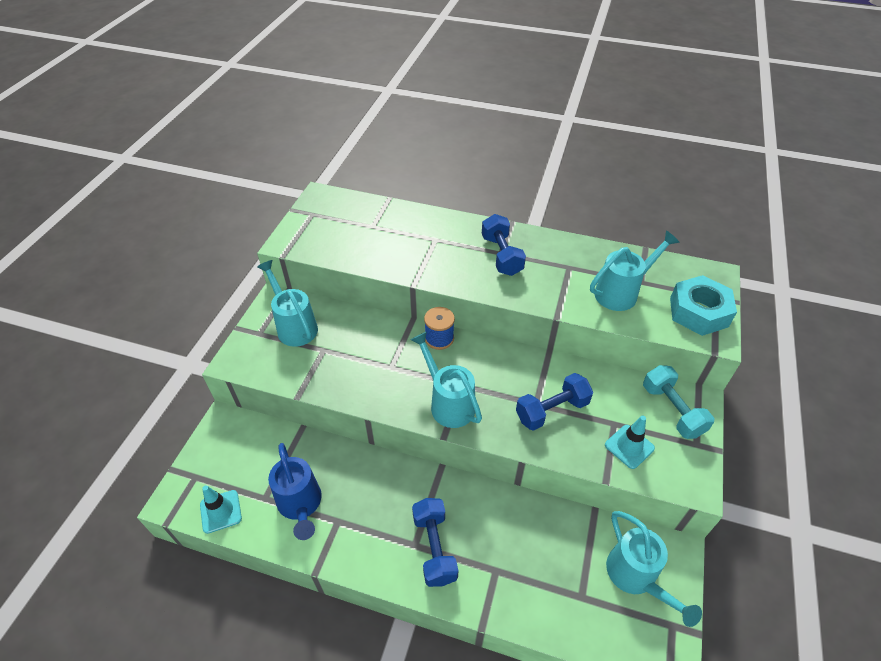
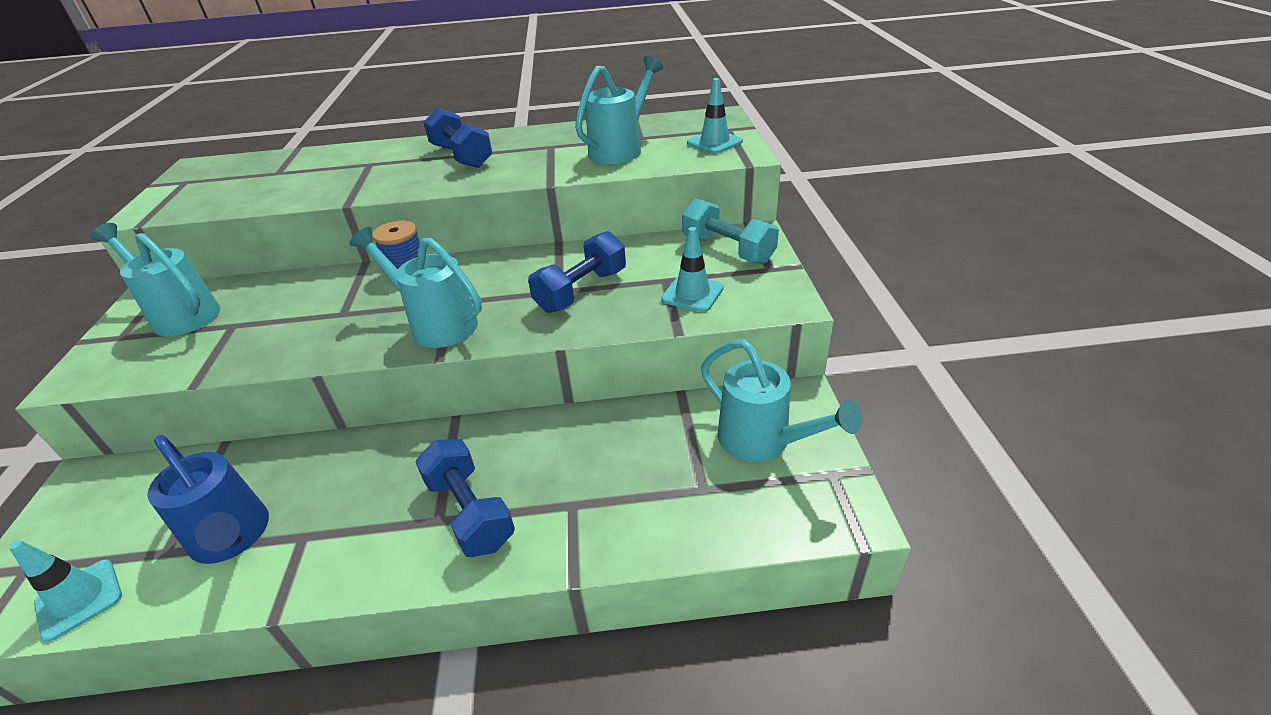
camera: 20 degrees left, 10 degrees down
turquoise nut [670,275,737,336] -> turquoise traffic cone [687,78,743,154]

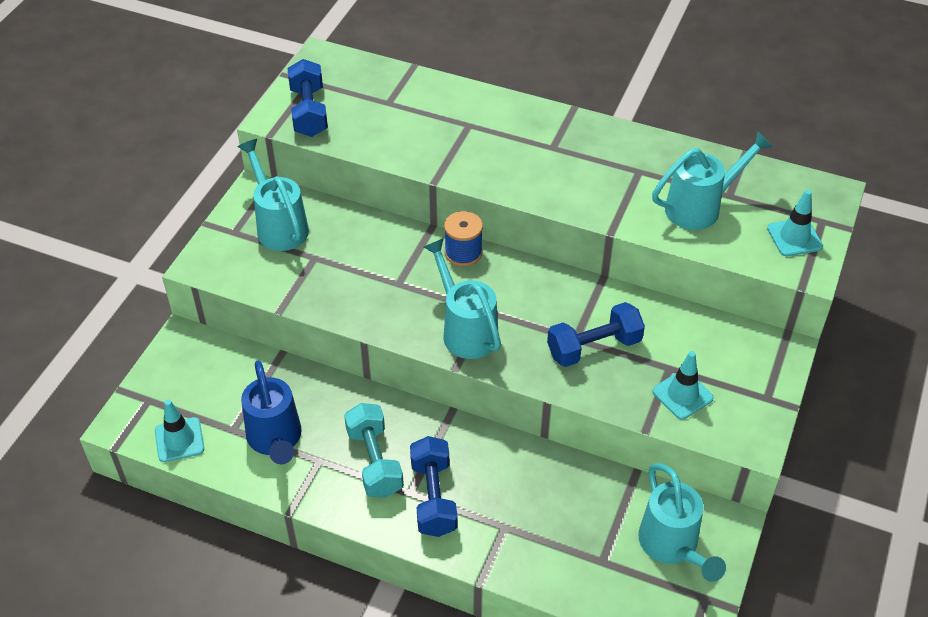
camera: 25 degrees right, 10 degrees up
blue dumbbell [423,108,492,168] -> blue dumbbell moved to [288,59,328,137]
turquoise dumbbell [682,198,779,264] -> turquoise dumbbell moved to [344,403,404,498]

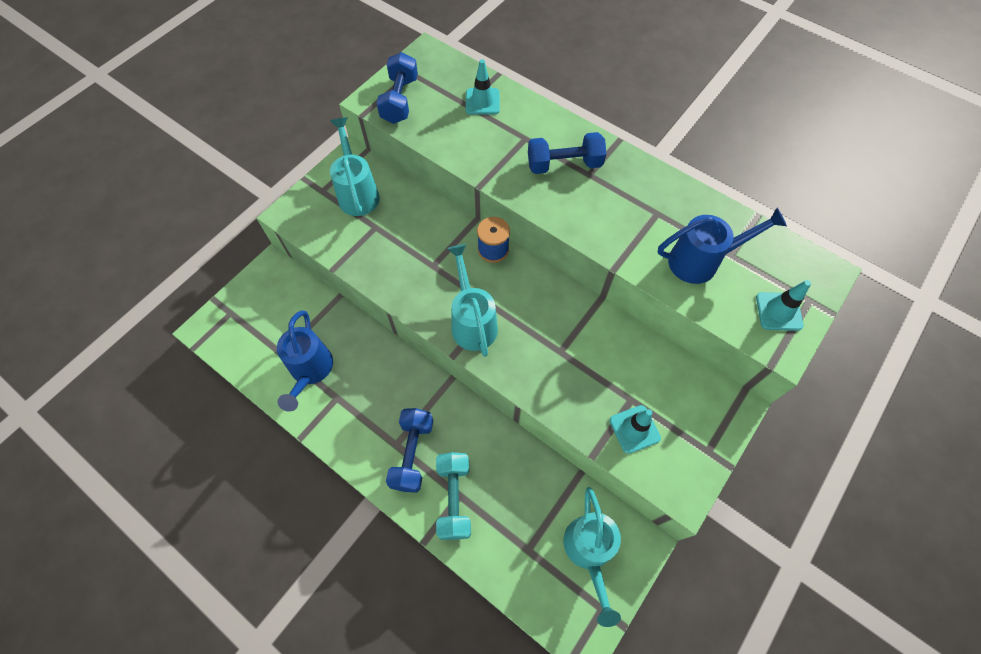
camera: 15 degrees right, 15 degrees up
turquoise traffic cone [155,399,204,462] -> turquoise traffic cone moved to [466,59,500,115]
turquoise dumbbell [344,403,404,498] -> turquoise dumbbell moved to [436,452,471,540]
blue dumbbell [547,302,645,367] -> blue dumbbell moved to [528,132,606,174]
turquoise watering can [652,131,773,230] -> blue watering can [658,208,787,284]

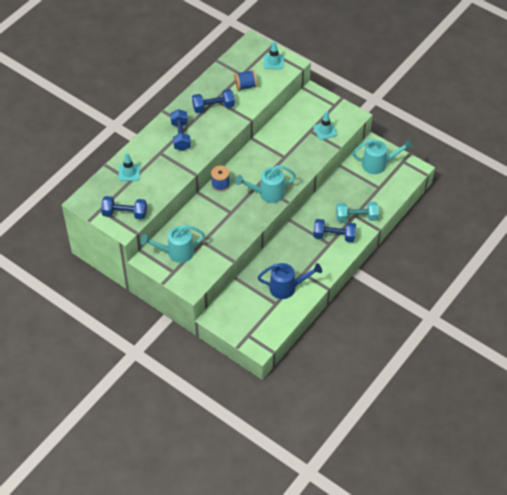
camera: 90 degrees left, 10 degrees down
blue watering can [658,208,787,284] -> blue spool [234,70,257,91]
none -> blue dumbbell [192,89,235,113]

